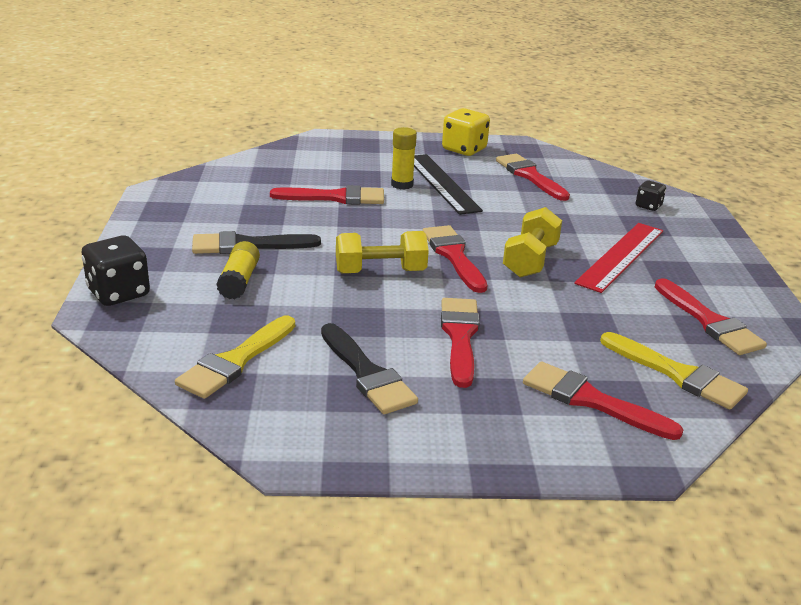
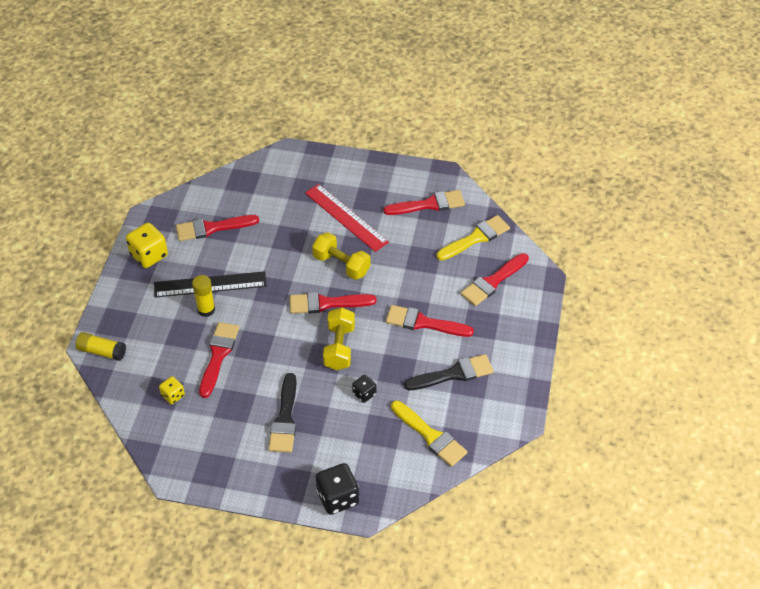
camera: 75 degrees left, 20 degrees up
yellow glue stick [216,241,260,299] -> yellow glue stick moved to [76,332,126,361]
black dice [636,180,666,211] -> black dice moved to [352,375,376,403]
none -> yellow dice [159,376,185,404]

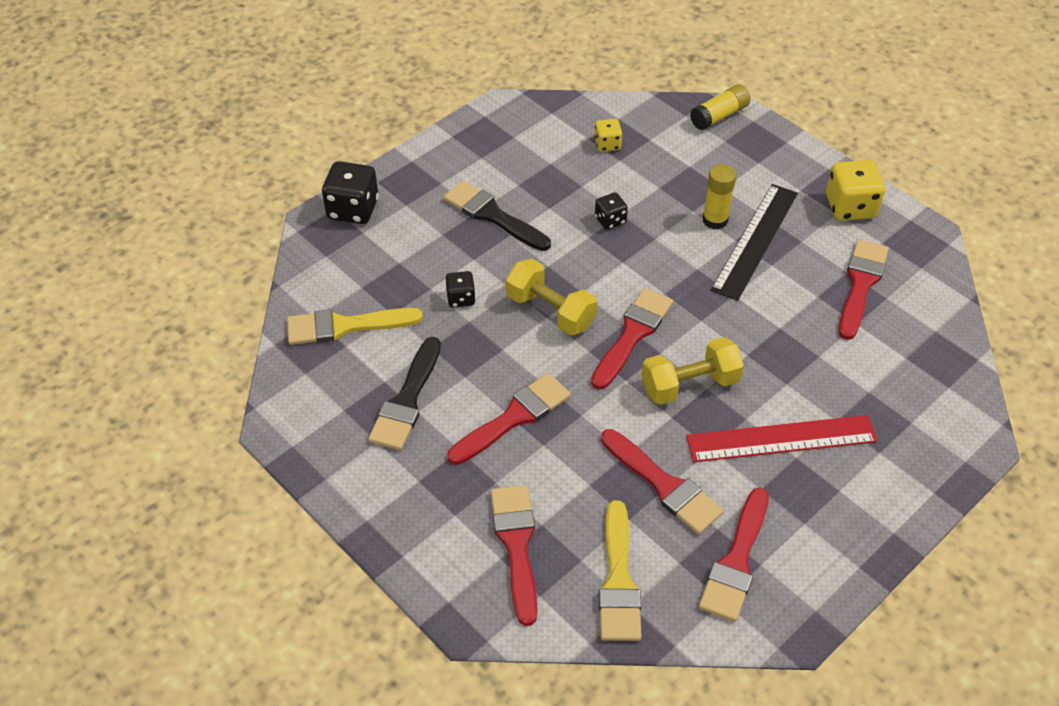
camera: 125 degrees right, 0 degrees up
red brush [199,322,239,398] -> red brush moved to [601,429,724,534]
none -> black dice [595,193,628,230]

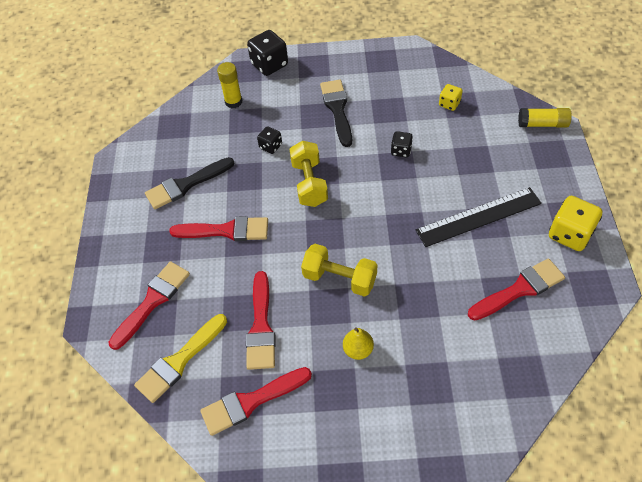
camera: 45 degrees right, 5 degrees up
yellow brush [287,308,423,345] -> none
red brush [591,288,673,390] -> none
red ruler [686,415,878,462] -> yellow pear [343,328,374,360]
yellow glue stick [702,164,736,229] -> yellow glue stick moved to [217,62,242,108]

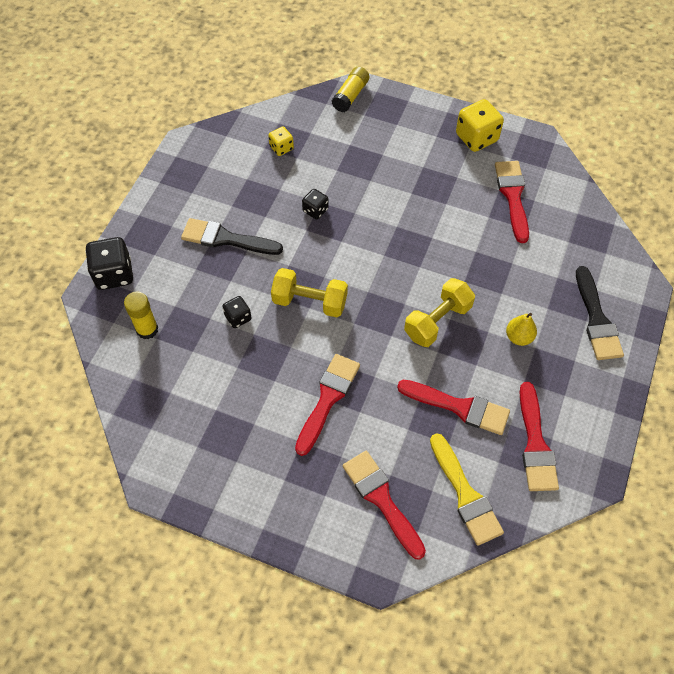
camera: 70 degrees left, 5 degrees up
black brush [145,157,234,209] -> black brush moved to [576,266,624,360]
black ruler [416,187,542,247] -> none

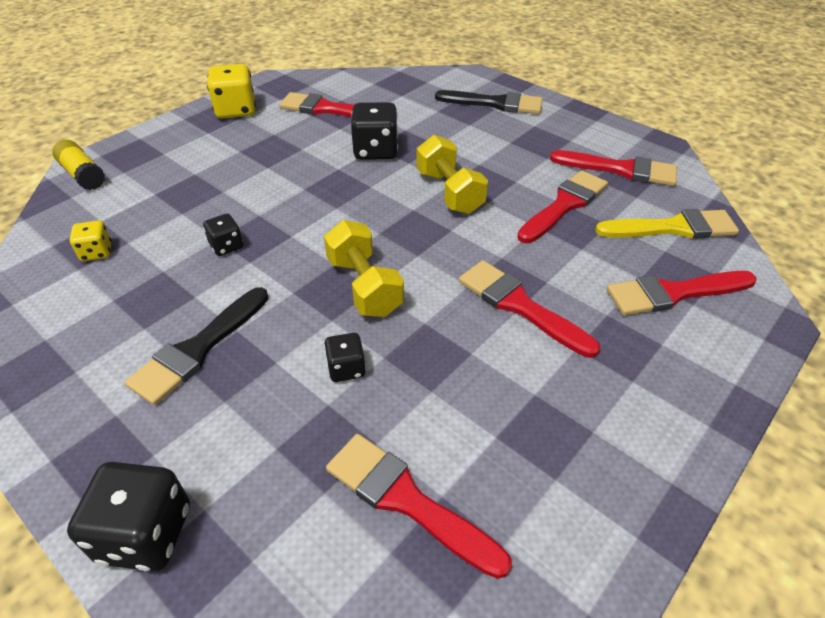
camera: 70 degrees left, 15 degrees down
yellow glue stick [124,292,158,339] -> none
yellow dumbbell [271,268,348,318] -> yellow dumbbell turned 60 degrees counterclockwise [324,220,404,317]
yellow pear [506,313,537,346] -> none
none -> red brush [326,434,512,579]
none -> black dice [351,102,398,160]

